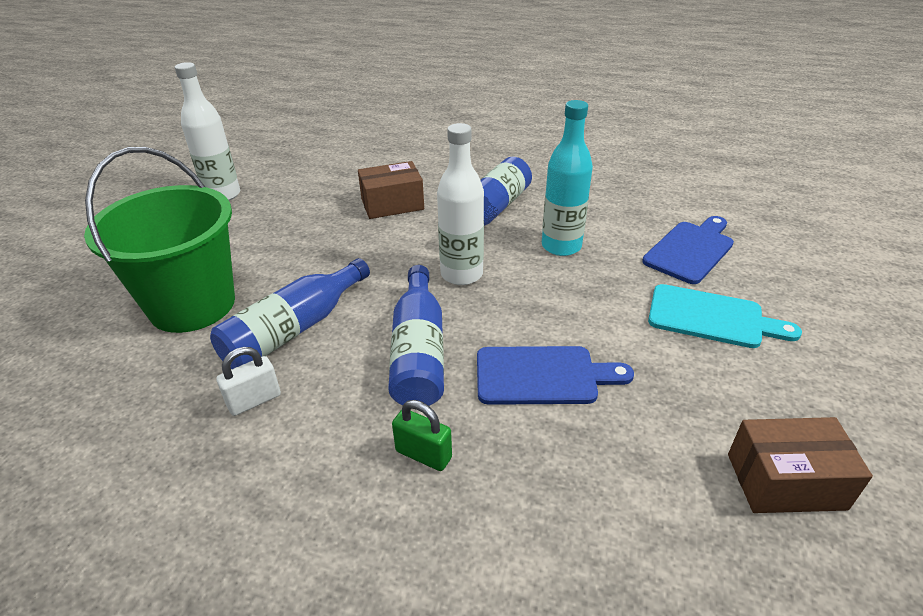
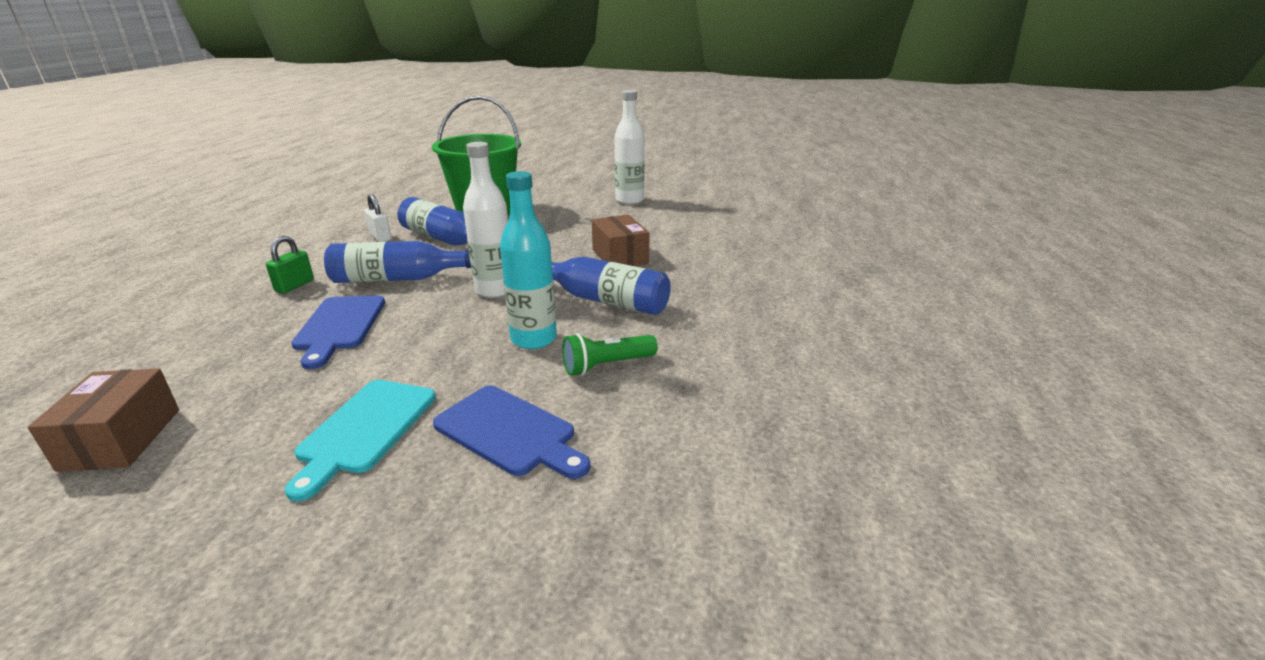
camera: 85 degrees right, 10 degrees down
none -> green flashlight [562,333,658,376]

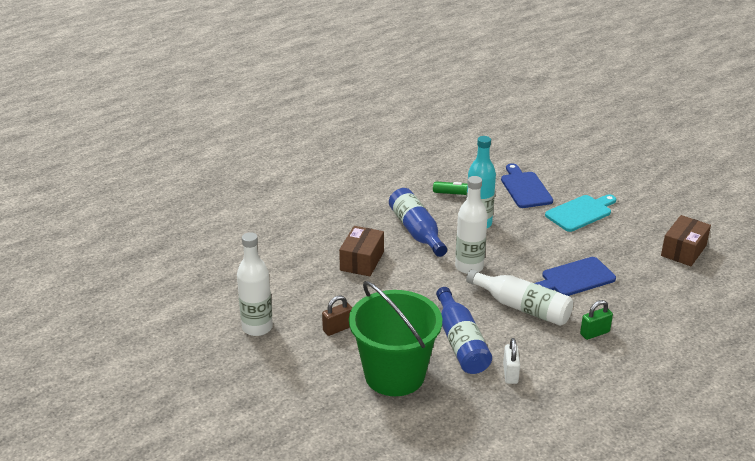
camera: 140 degrees left, 5 degrees up
blue cutting board [291,296,385,369] -> blue cutting board turned 150 degrees counterclockwise [535,257,616,296]
blue bottle [324,241,471,283] -> white bottle [466,269,573,326]
none -> brown padlock [322,295,352,336]

